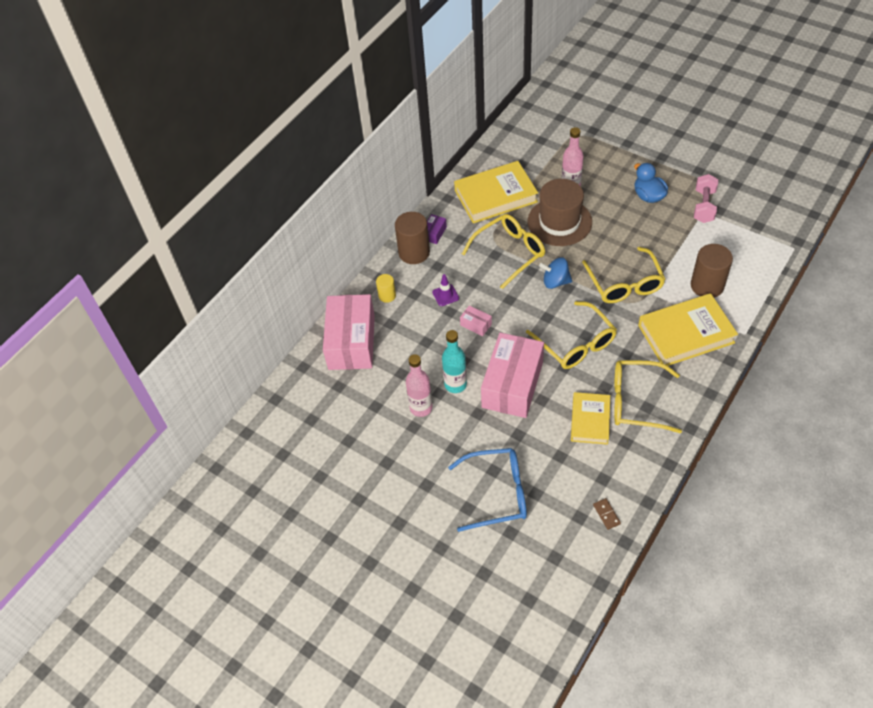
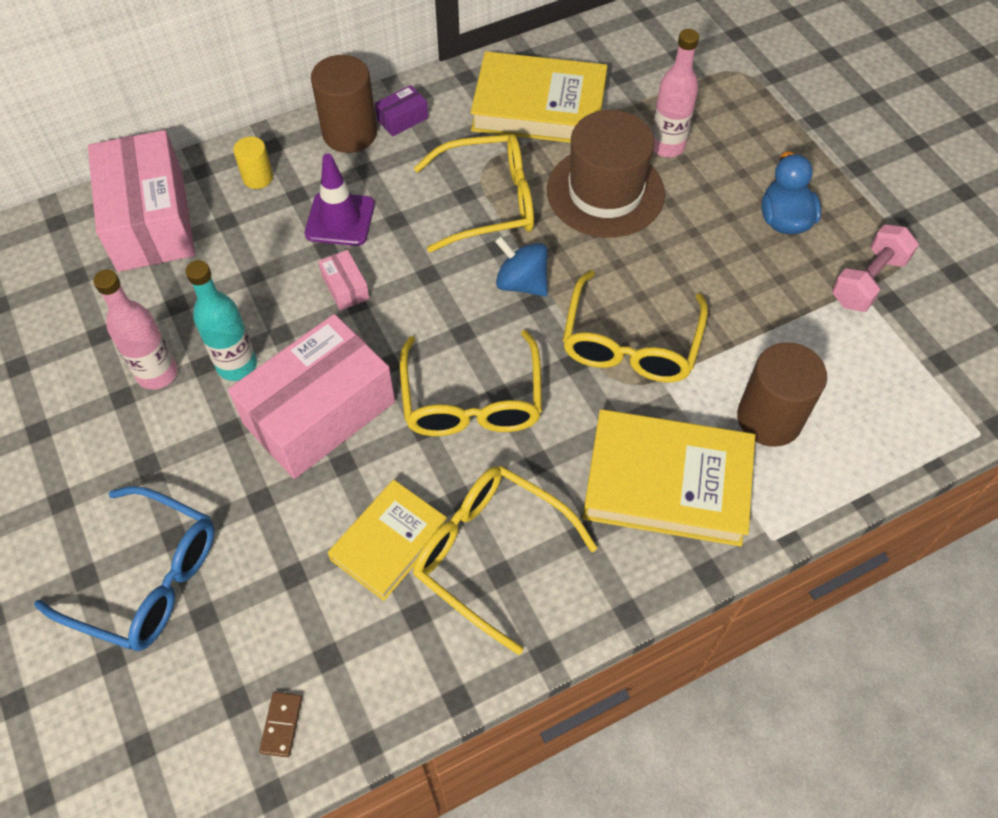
camera: 25 degrees right, 5 degrees up
pink box [323,294,375,370] -> pink box turned 45 degrees counterclockwise [88,130,195,272]
purple traffic cone [432,274,459,306] -> purple traffic cone [305,153,375,246], size x1.56

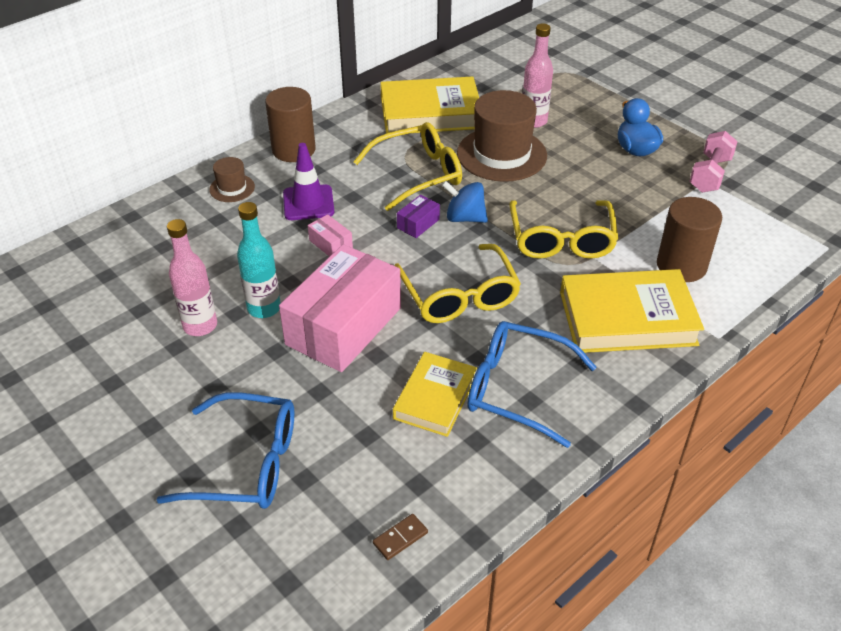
camera: 15 degrees left, 15 degrees down
pink box [88,130,195,272] -> none
yellow cylinder [233,136,273,189] -> brown hat [209,157,255,202]
brown domino [259,692,302,757] -> brown domino turned 60 degrees clockwise [373,514,428,560]
purple box [375,85,428,137] -> purple box moved to [397,195,440,238]
yellow glasses [413,466,598,655] -> blue glasses [467,321,596,448]

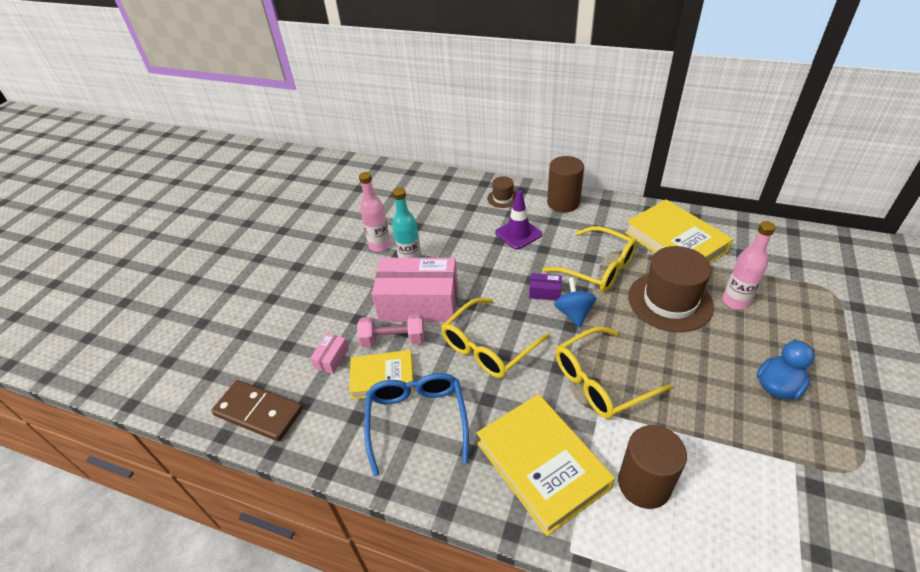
camera: 65 degrees right, 0 degrees up
blue glasses [157,392,294,509] -> none
pink box [308,214,353,257] -> pink box moved to [310,333,349,374]
brown domino [373,514,428,560] -> brown domino [211,380,303,442], size x2.34
pink dumbbell [689,131,738,193] -> pink dumbbell moved to [357,313,425,348]

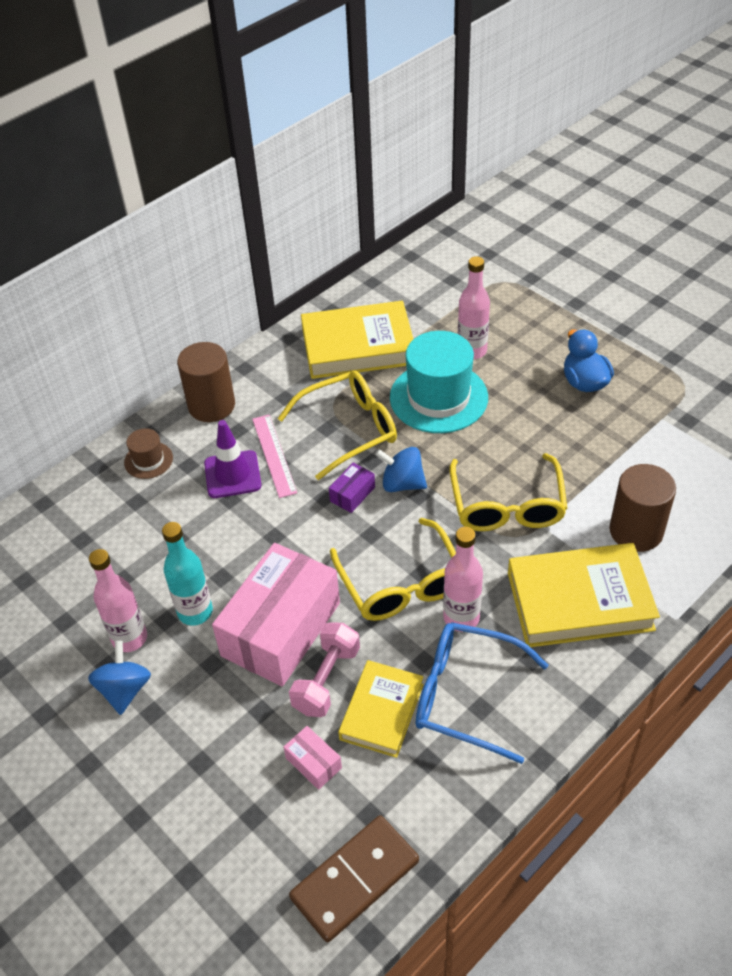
camera: 65 degrees left, 5 degrees up
brown hat [628,246,714,332] -> turquoise hat [390,331,488,433]
none -> blue spinning top [88,641,151,715]
none -> pink ruler [252,415,297,498]
none -> pink bottle [443,527,483,632]

